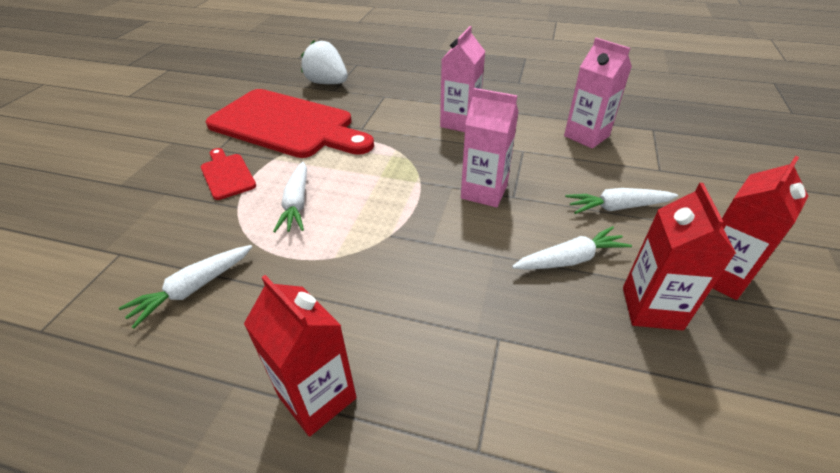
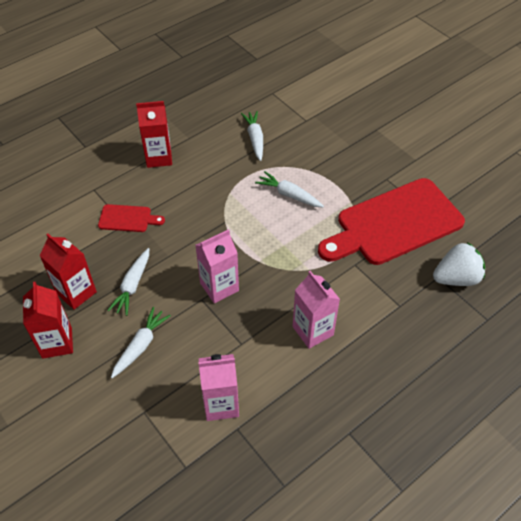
camera: 125 degrees right, 10 degrees up
red cutting board [201,148,256,200] -> red cutting board moved to [98,204,165,232]

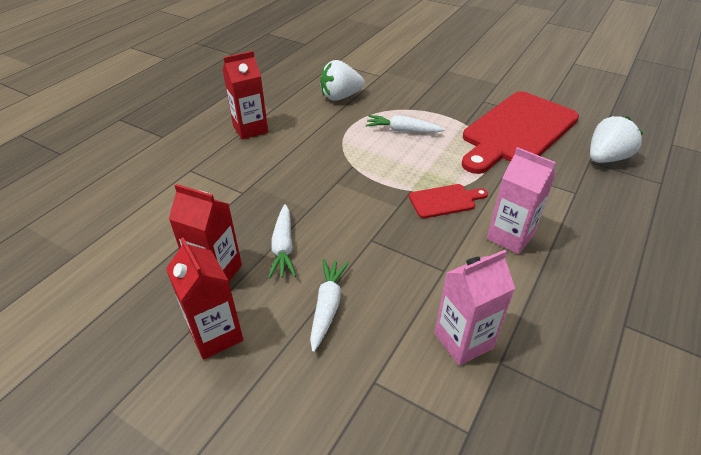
camera: 20 degrees left, 10 degrees down
red cutting board [98,204,165,232] -> red cutting board moved to [409,184,488,218]
pink carton [195,229,239,303] -> none
white carrot [241,111,263,161] -> white strawberry [320,60,365,101]

